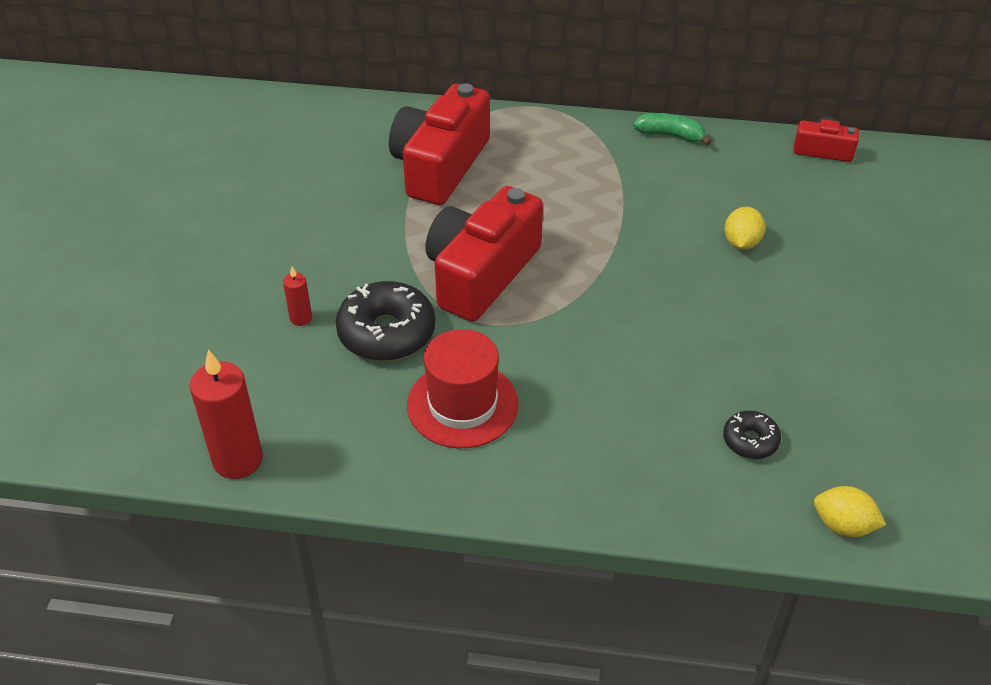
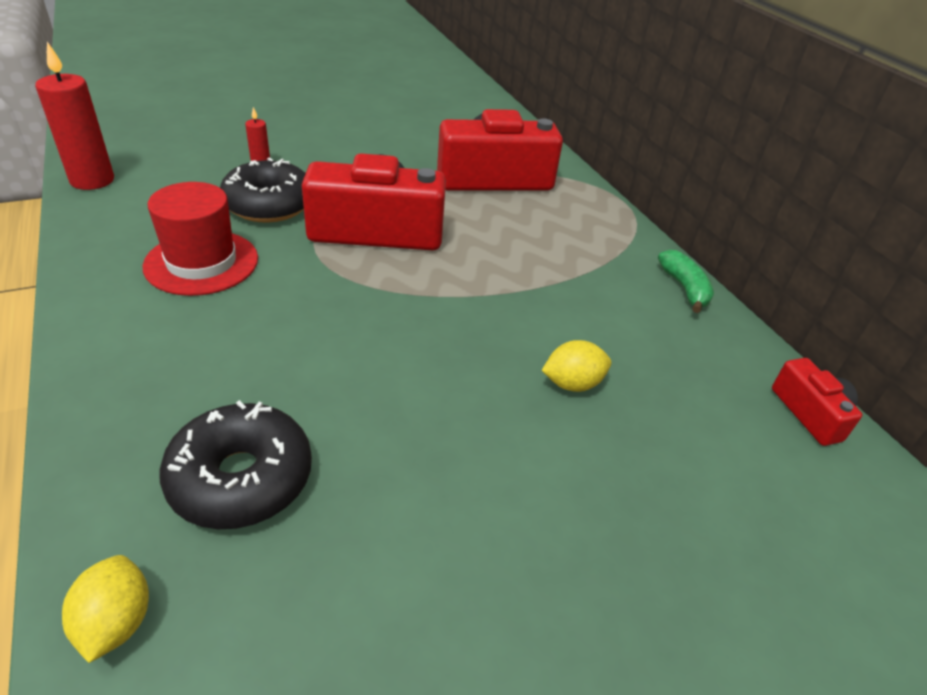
camera: 55 degrees right, 5 degrees down
black donut [723,411,781,459] -> black donut [160,400,312,529], size x1.89

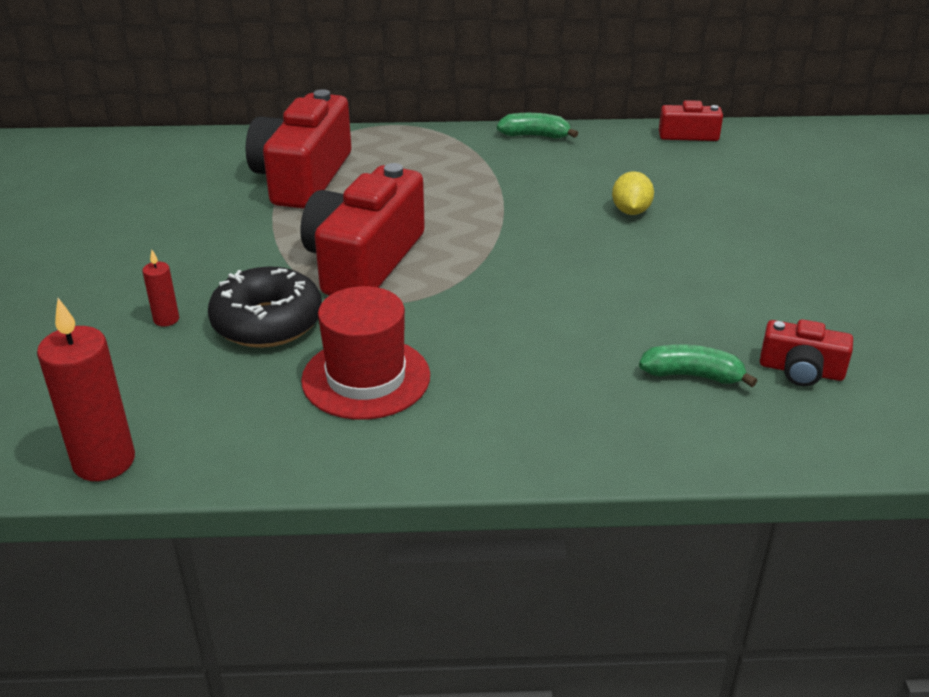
camera: 65 degrees left, 5 degrees down
yellow lemon [62,555,149,663] -> none
black donut [160,400,312,529] -> green banana [639,344,757,387]
none -> red camera [760,319,853,387]

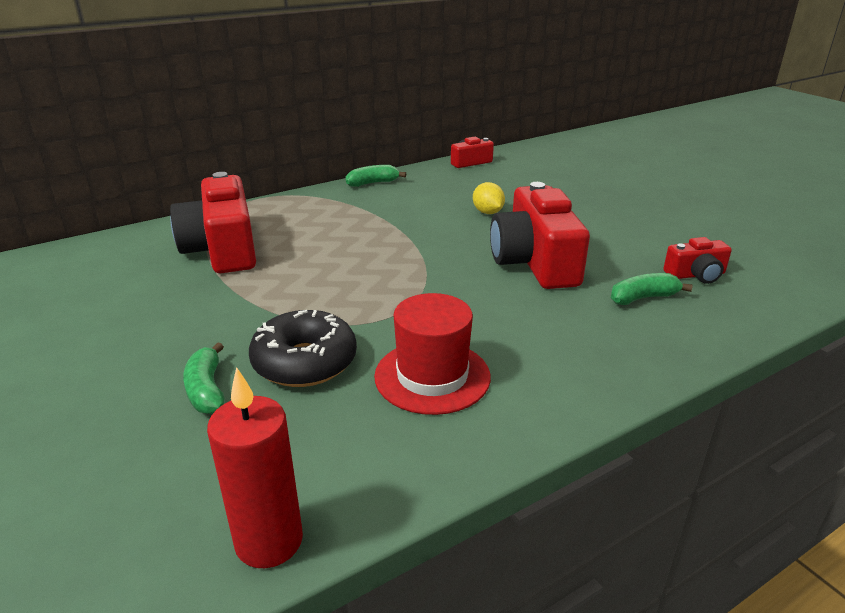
camera: 30 degrees left, 5 degrees down
red candle [142,250,179,326] -> green banana [183,342,225,414]
red camera [300,163,425,295] -> red camera moved to [490,182,590,289]

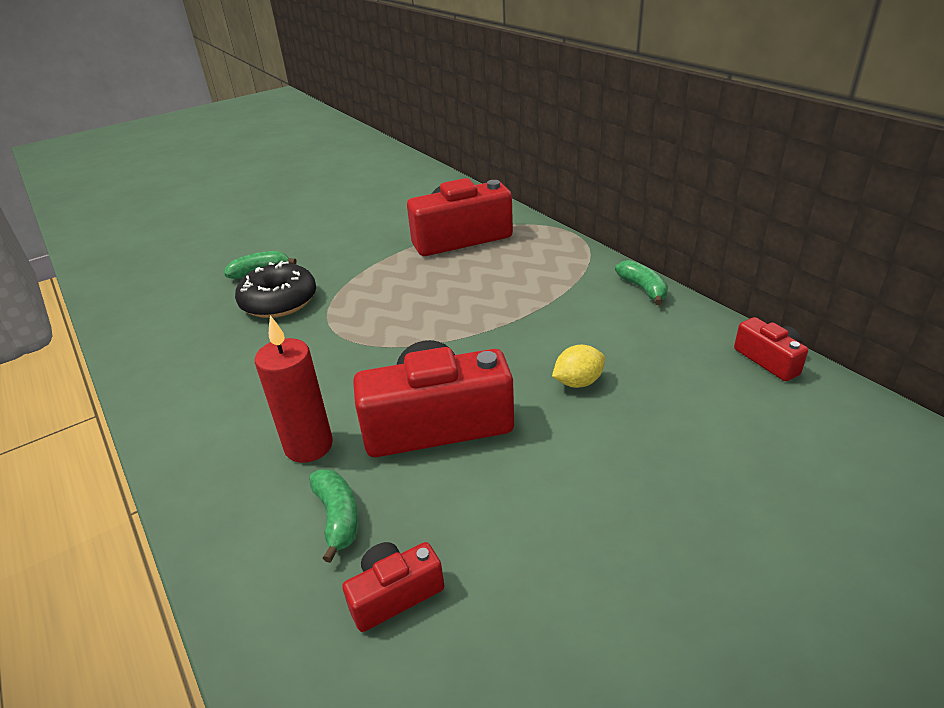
camera: 90 degrees right, 5 degrees up
red candle [207,367,303,568] -> red candle moved to [255,315,333,463]
red hat [374,293,491,415] -> none
red camera [663,237,732,284] -> red camera turned 75 degrees clockwise [342,542,444,632]

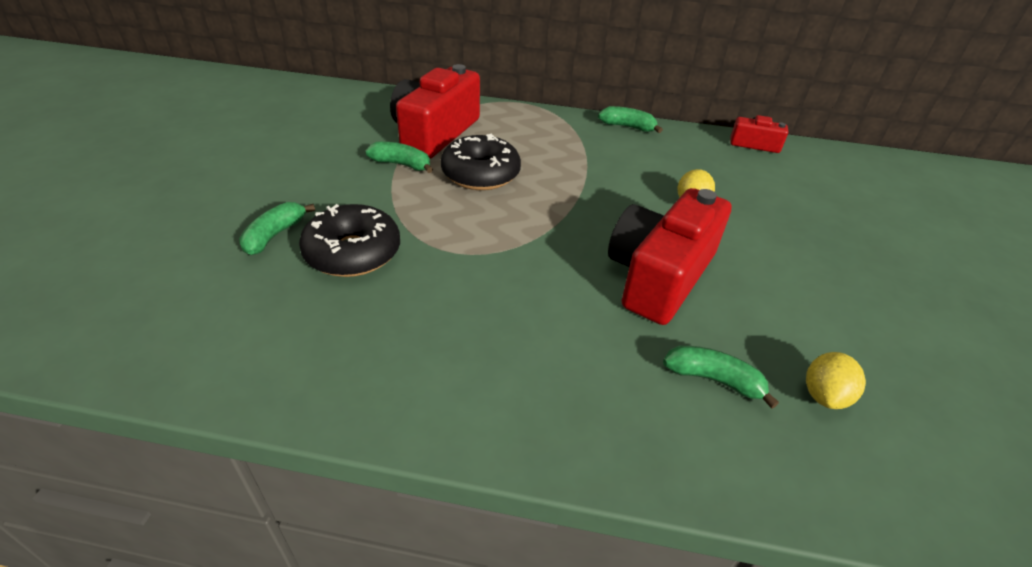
camera: 50 degrees left, 5 degrees up
red candle [255,315,333,463] -> none
red camera [342,542,444,632] -> yellow lemon [806,352,866,409]
none -> green banana [365,142,433,173]
none -> black donut [441,134,521,190]

